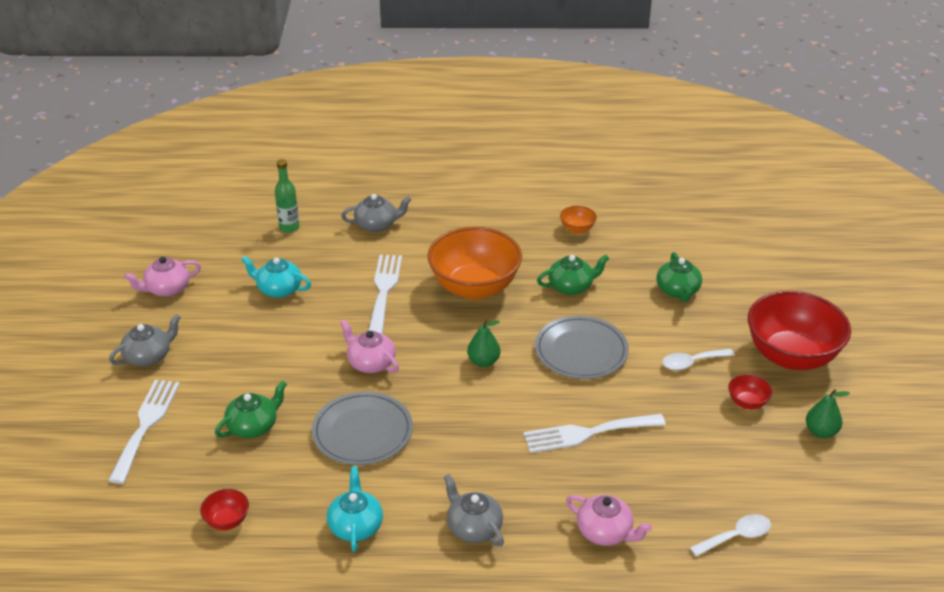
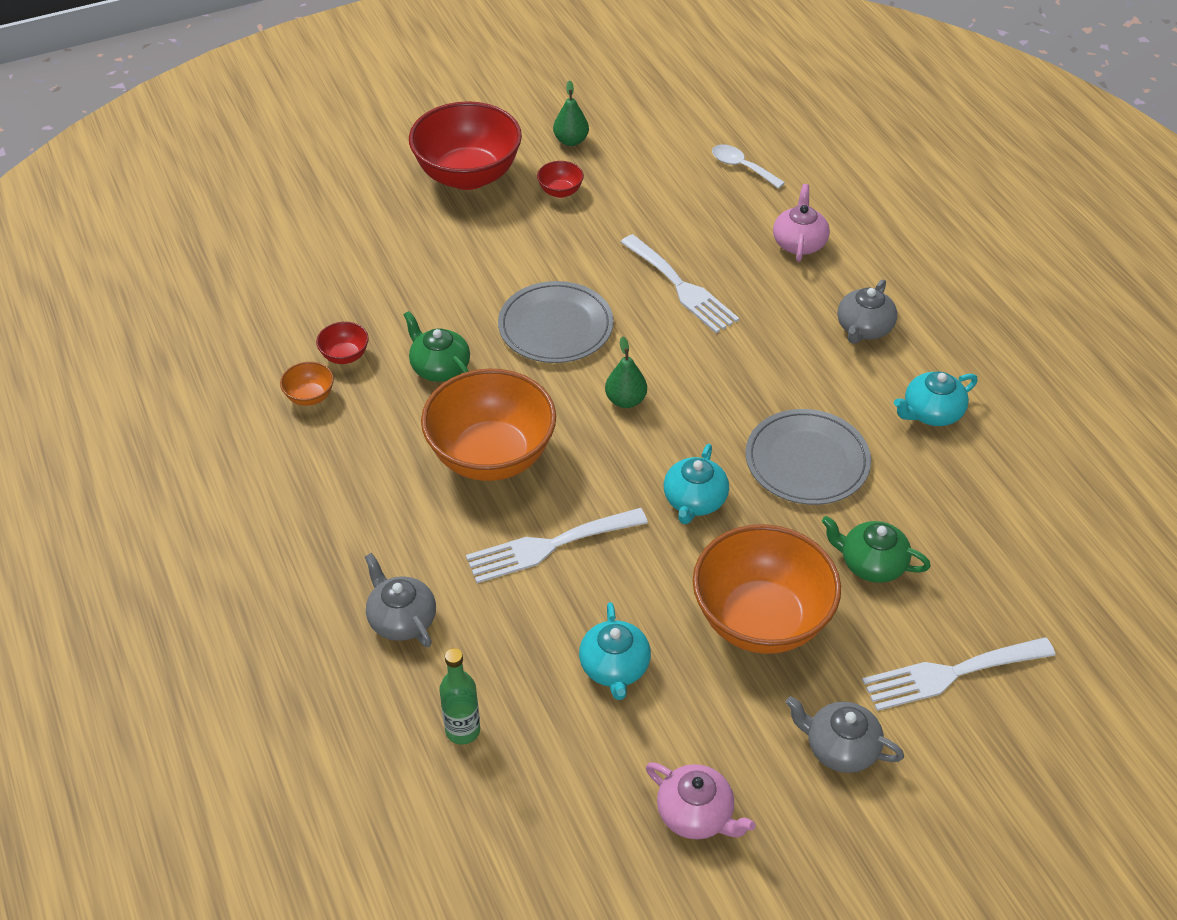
camera: 115 degrees left, 10 degrees up
red bowl [200,489,249,530] -> red bowl moved to [316,322,369,364]
pink teapot [340,320,399,373] -> turquoise teapot [663,444,729,524]
green teapot [656,252,702,302] -> none
white spoon [662,349,735,370] -> none
none -> orange bowl [693,524,841,654]

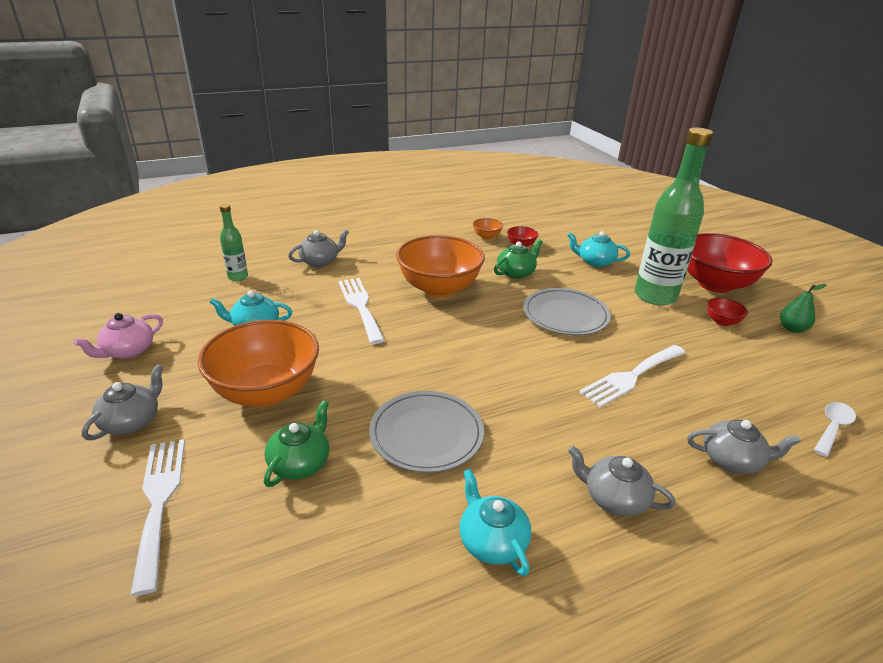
camera: 90 degrees right, 15 degrees down
green pear [605,336,647,408] -> none
turquoise teapot [663,444,729,524] -> turquoise teapot moved to [567,231,630,267]
pink teapot [773,184,830,262] -> grey teapot [687,420,801,474]
none -> green bottle [635,128,713,306]

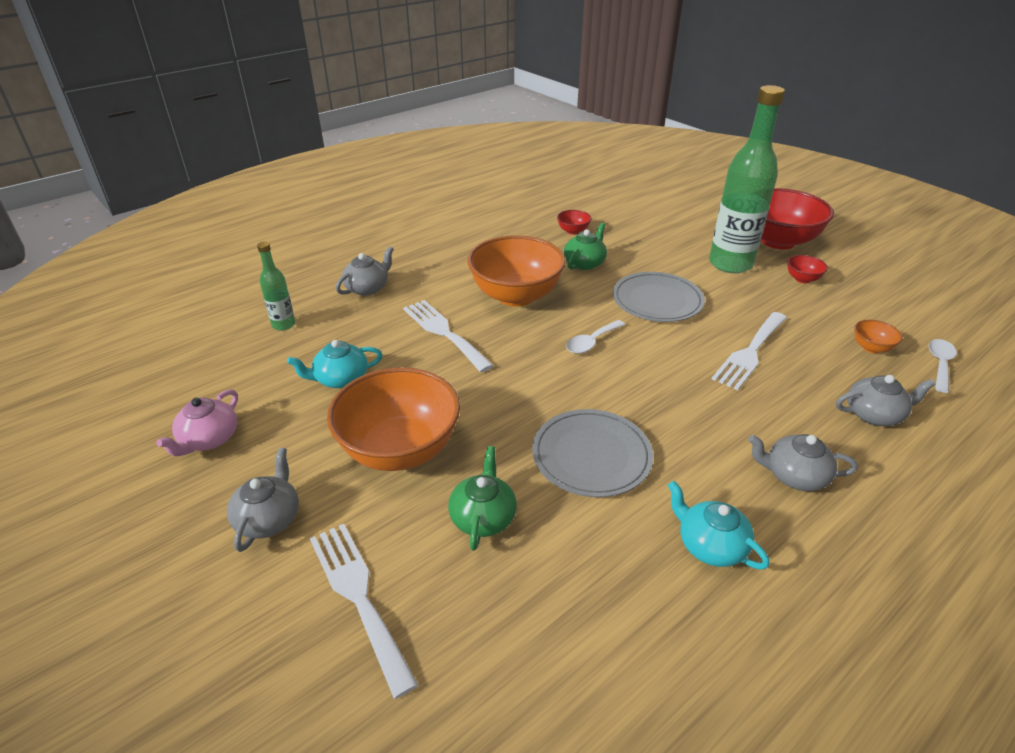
camera: 15 degrees left, 5 degrees up
orange bowl [473,218,503,240] -> orange bowl moved to [854,320,903,353]
turquoise teapot [567,231,630,267] -> none
green pear [780,284,827,333] -> none
none -> white spoon [566,320,625,354]

